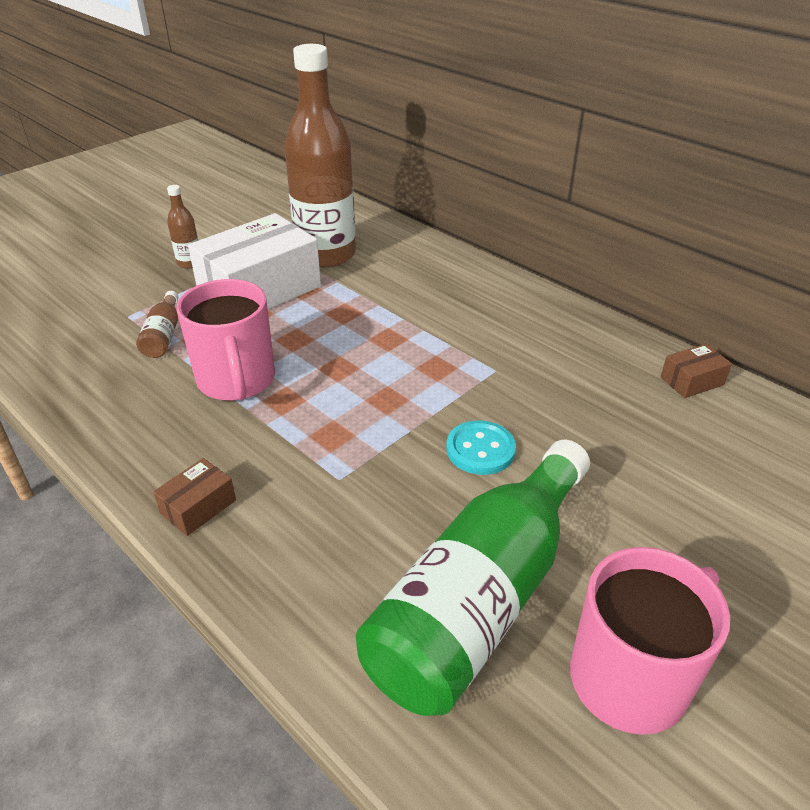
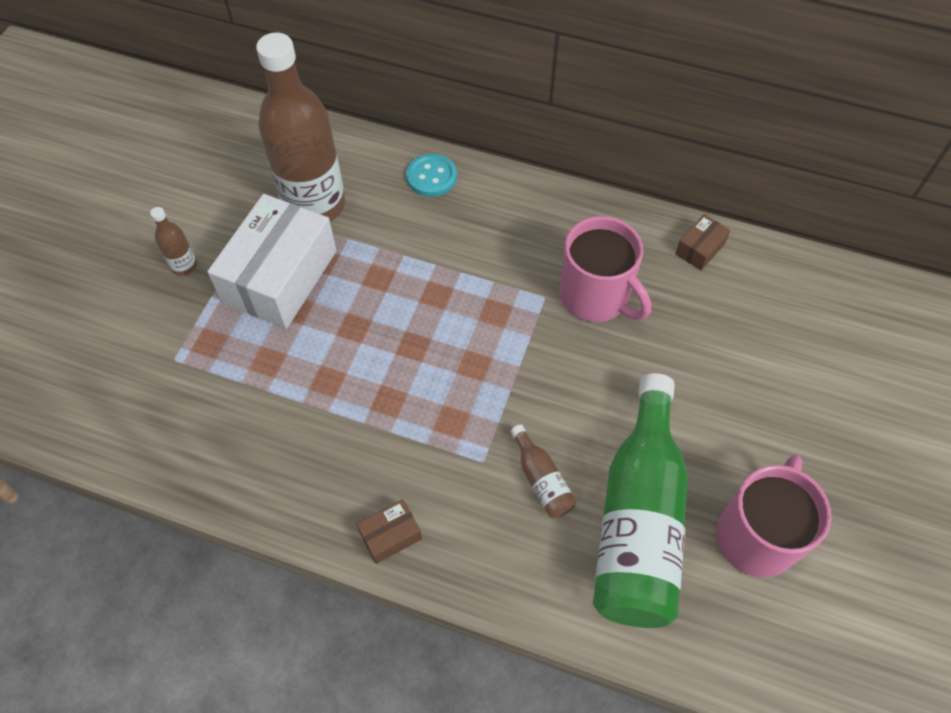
camera: 25 degrees left, 20 degrees up
brown bottle [136,291,178,358] -> brown bottle moved to [510,425,576,518]
brown box [153,458,236,536] -> brown box turned 45 degrees clockwise [357,499,422,564]
pink mug [177,279,275,401] -> pink mug moved to [560,216,651,322]
turquoise button [446,421,516,475] -> turquoise button moved to [406,154,457,197]

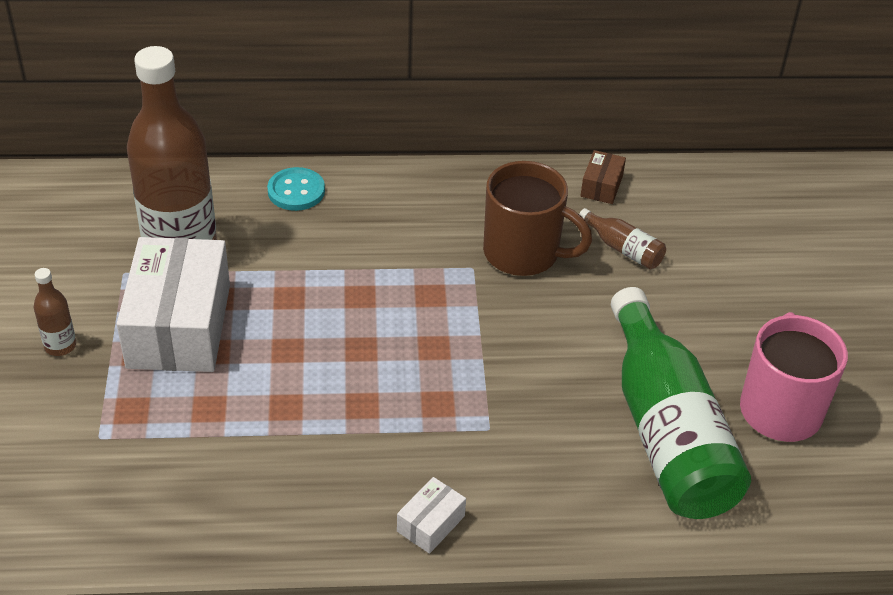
camera: 25 degrees left, 15 degrees down
brown box [357,499,422,564] -> white box [397,477,466,554]
brown bottle [510,425,576,518] -> brown bottle moved to [579,208,666,269]
pink mug [560,216,651,322] -> brown mug [483,161,592,276]

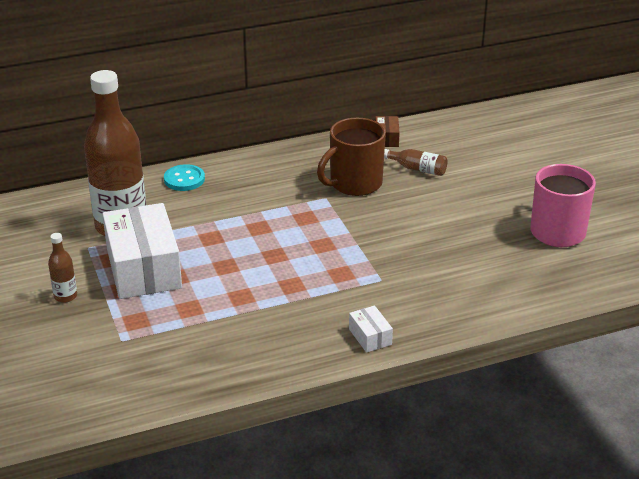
camera: 15 degrees left, 10 degrees down
white box [397,477,466,554] -> white box turned 45 degrees counterclockwise [349,306,393,353]
brown mug [483,161,592,276] -> brown mug turned 135 degrees clockwise [317,118,386,196]
green bottle [611,287,751,519] -> none

